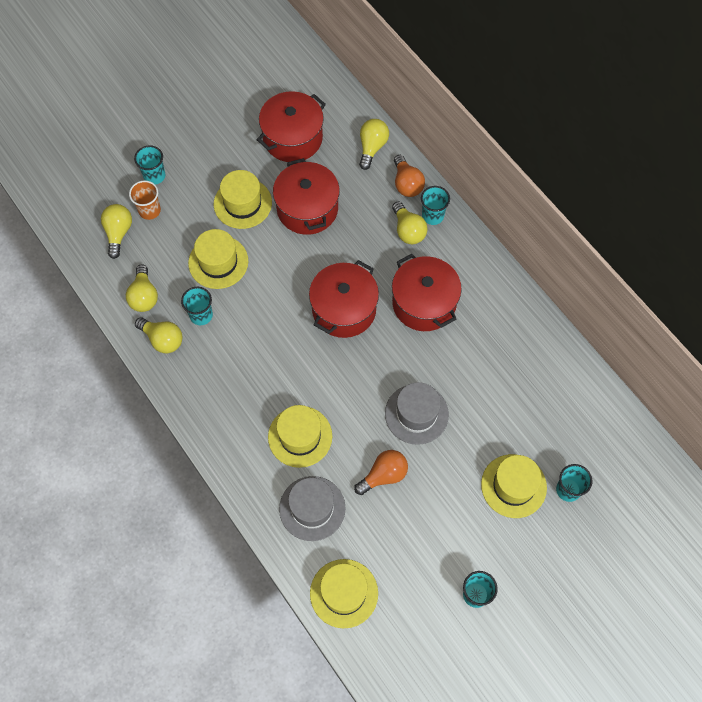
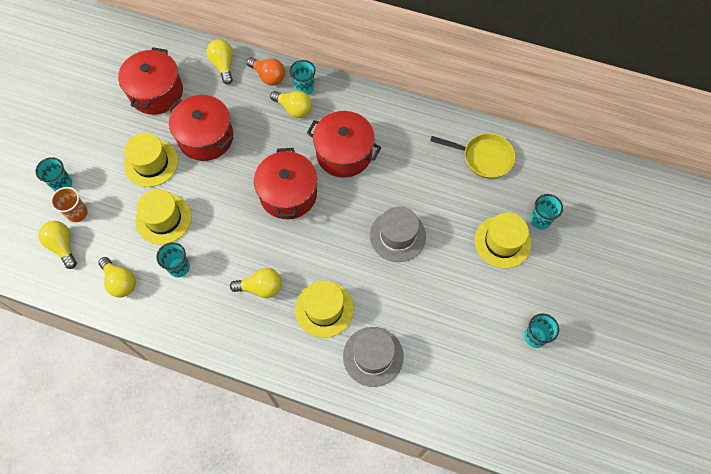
camera: 35 degrees left, 0 degrees up
yellow light bulb [135,317,183,353] -> yellow light bulb moved to [230,268,282,298]
yellow hat [310,559,378,628] -> none
orange light bulb [354,450,408,495] -> none
none -> yellow pan [430,133,515,179]

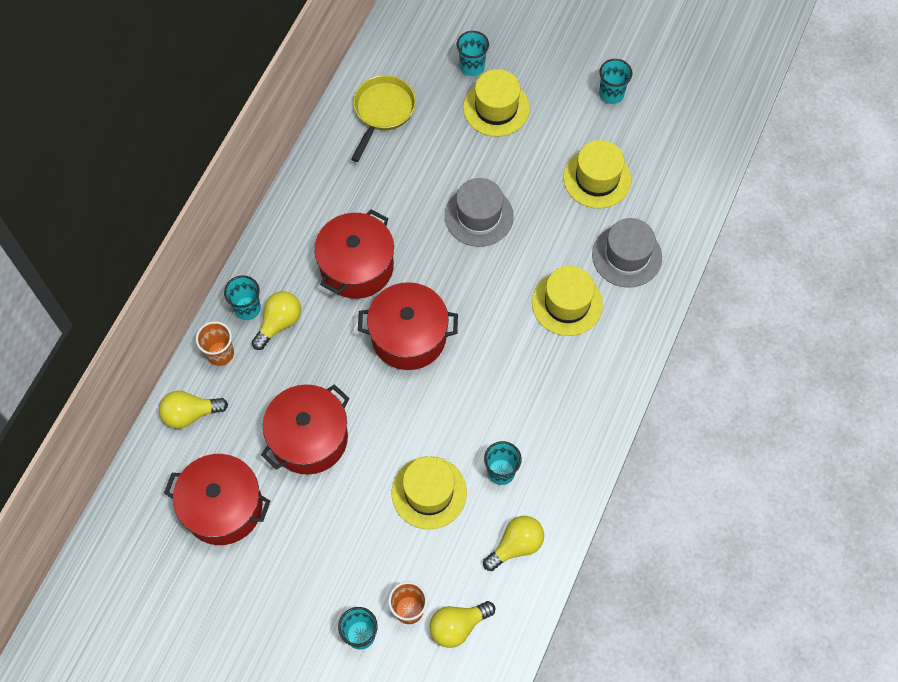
camera: 85 degrees left, 0 degrees up
yellow hat [124,133,178,187] -> yellow hat moved to [563,140,631,209]
yellow light bulb [230,268,282,298] -> none
orange light bulb [247,57,285,86] -> orange cup [196,321,234,366]

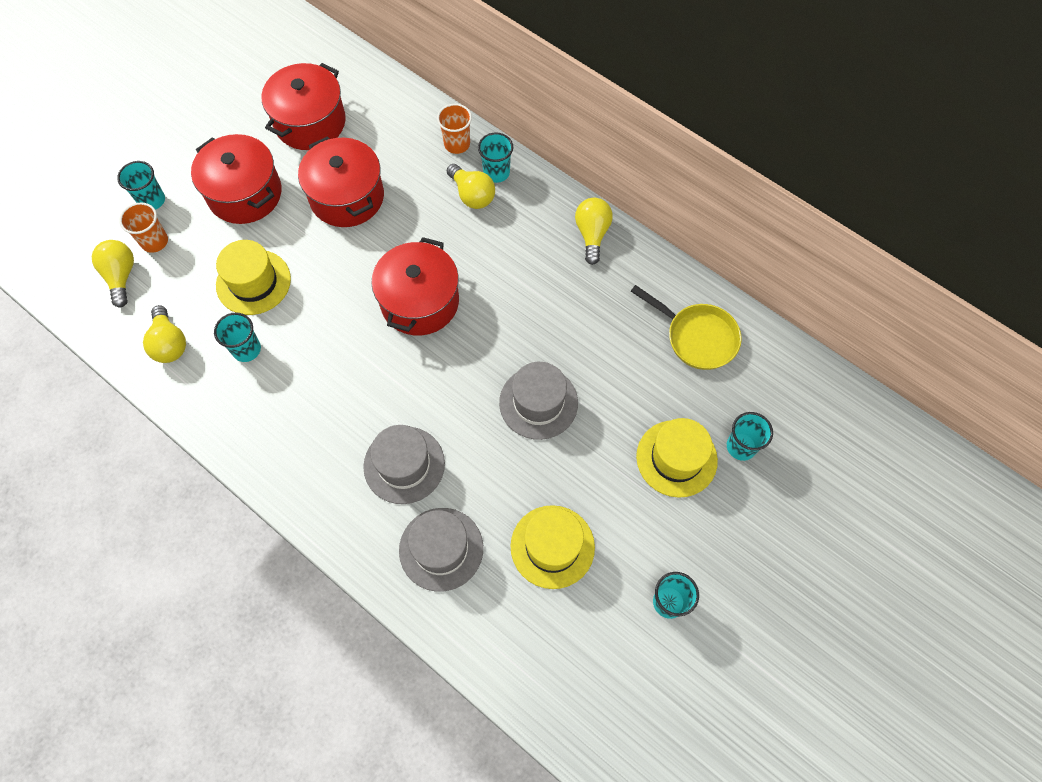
camera: 105 degrees right, 0 degrees up
yellow light bulb [159,391,228,429] -> yellow light bulb moved to [575,198,613,265]
red pot [314,210,394,299] -> red pot moved to [191,134,282,224]
yellow hat [532,266,603,336] -> grey hat [363,425,445,504]

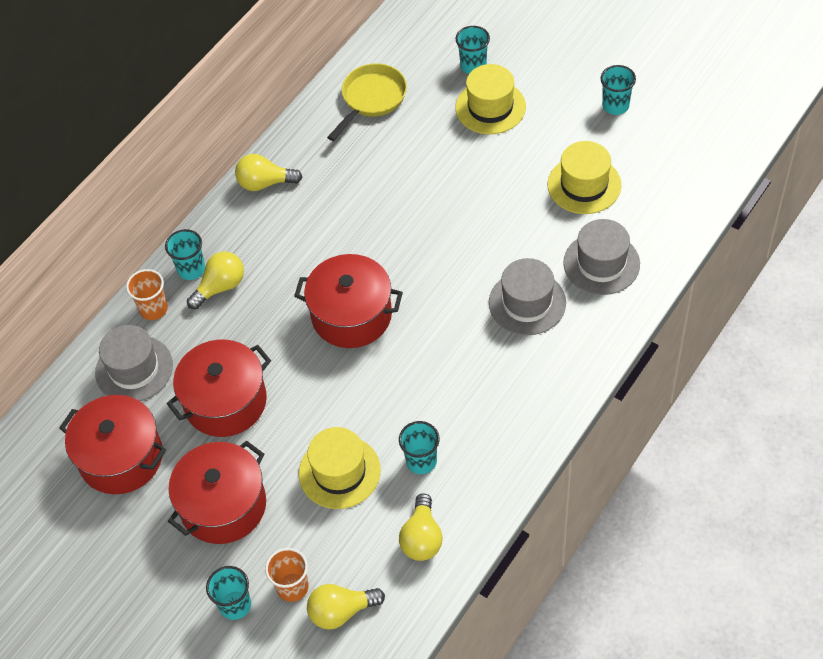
camera: 90 degrees left, 10 degrees down
yellow light bulb [143,305,186,363] -> yellow light bulb turned 120 degrees clockwise [399,493,443,561]
grey hat [499,362,578,440] -> grey hat moved to [95,325,173,401]

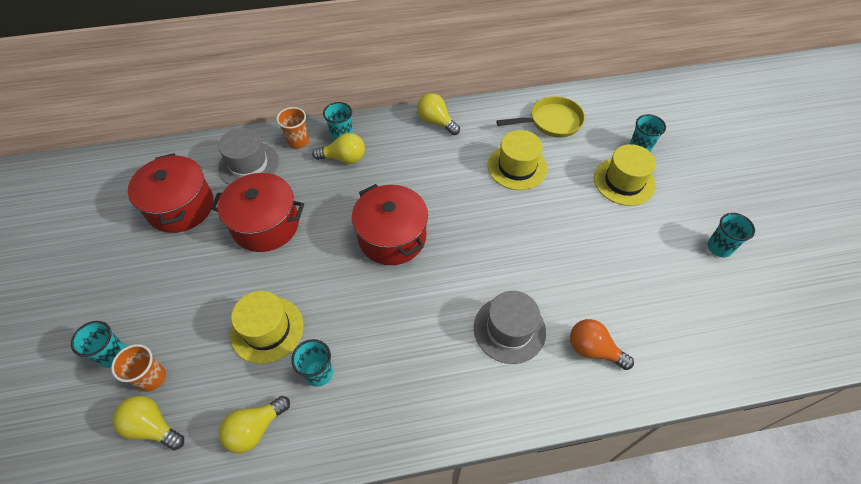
camera: 40 degrees right, 0 degrees up
red pot [168,441,266,544] -> none
yellow hat [548,141,621,214] -> yellow hat moved to [488,130,547,190]
grey hat [563,219,640,295] -> orange light bulb [570,319,634,370]

